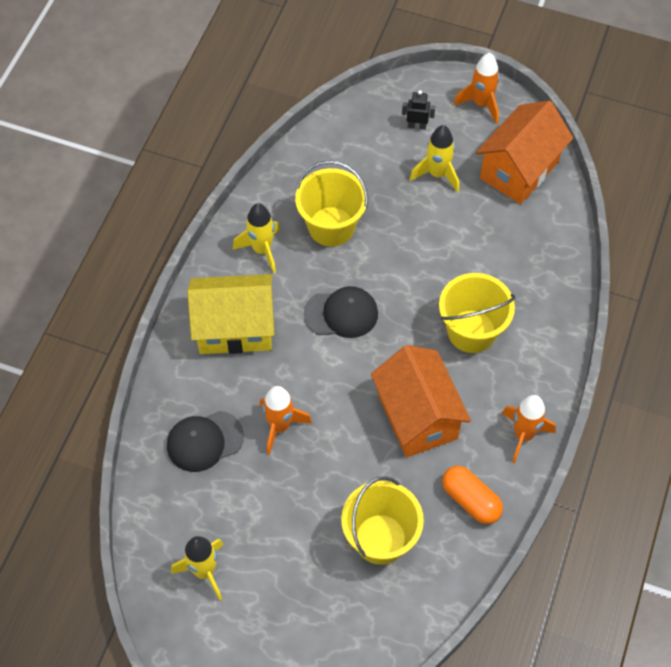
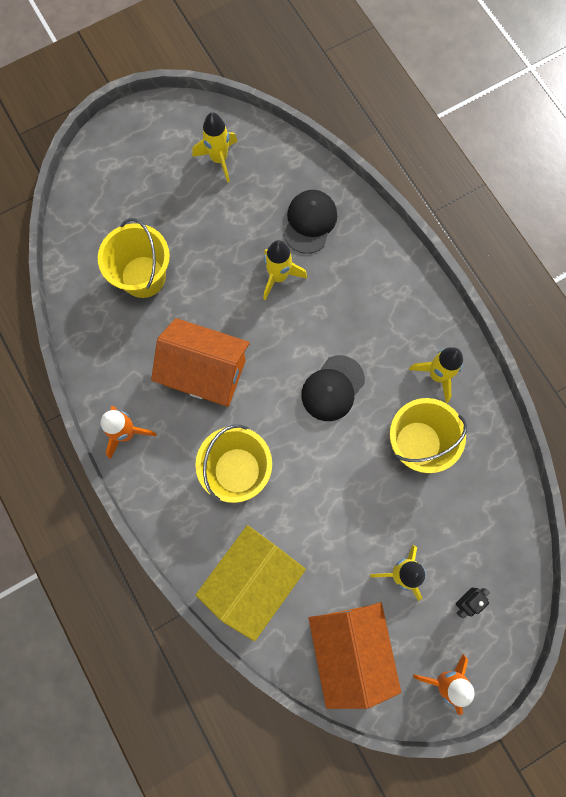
camera: 130 degrees right, 15 degrees up
yellow house [187,274,275,354] -> yellow house moved to [196,525,306,641]
orange rocket [260,386,312,455] -> yellow rocket [263,240,307,301]
orange capsule [442,466,503,524] -> none

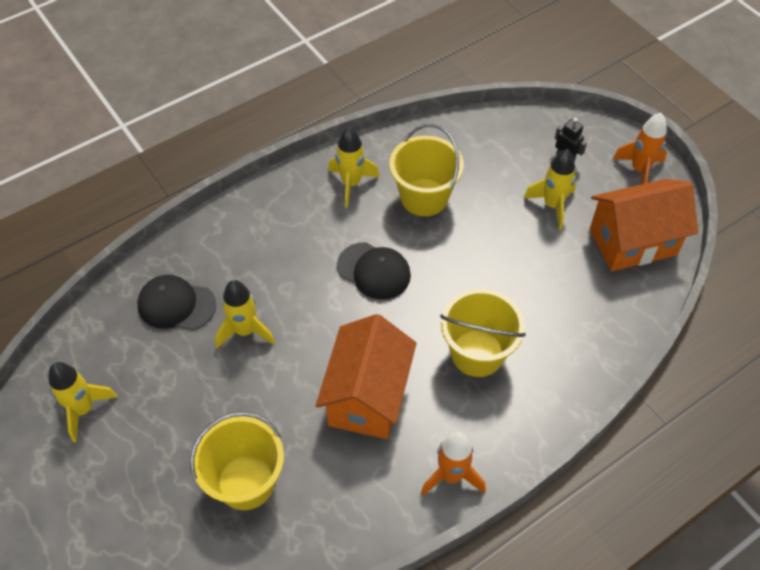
camera: 95 degrees left, 20 degrees down
yellow house [196,525,306,641] -> none

